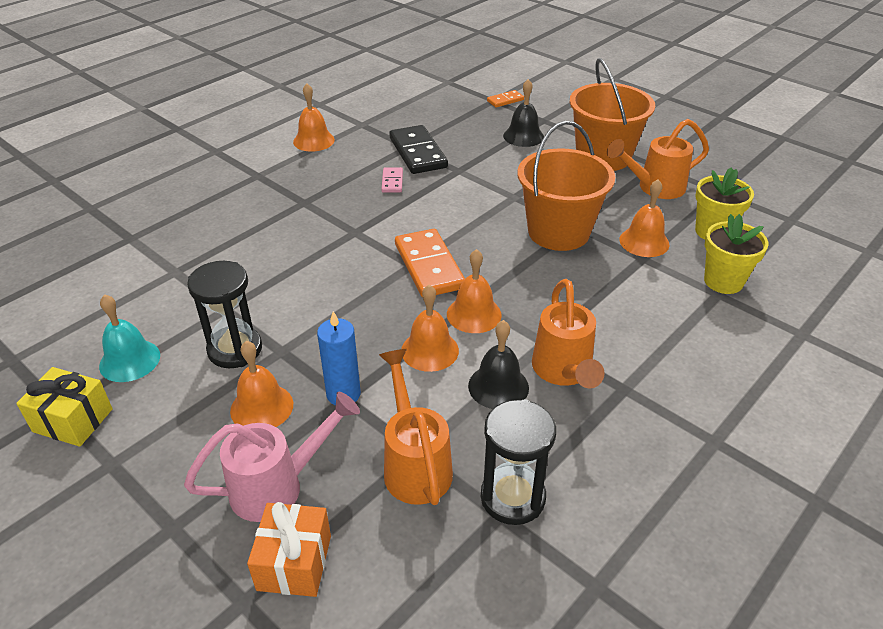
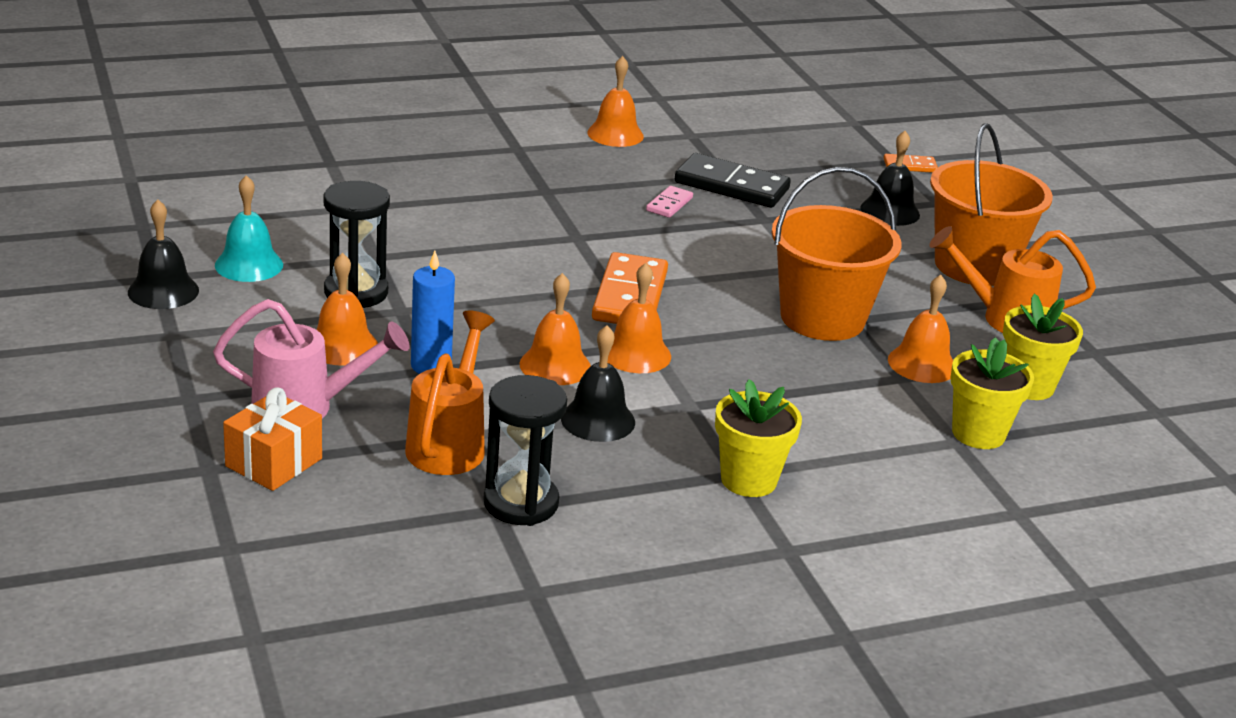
camera: 25 degrees right, 10 degrees down
yellow gift [16,367,113,447] -> black bell [128,200,199,309]
black domino [389,125,448,174] -> black domino turned 75 degrees counterclockwise [675,153,791,208]
orange watering can [532,279,604,388] -> none
none -> yellow flower pot [715,379,802,497]

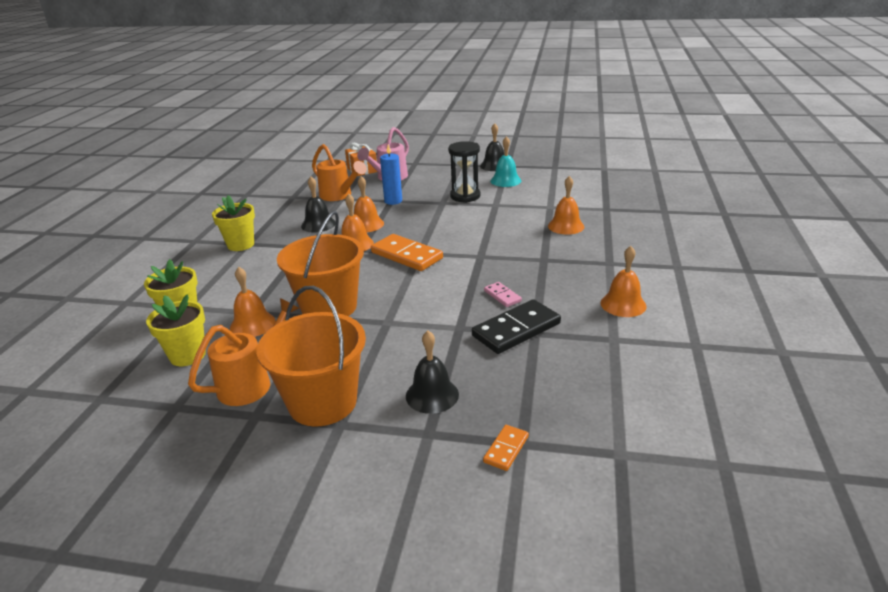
camera: 125 degrees right, 0 degrees up
orange bell [317,253,378,366] -> orange bell moved to [548,176,584,235]
black hourglass [483,375,567,526] -> none

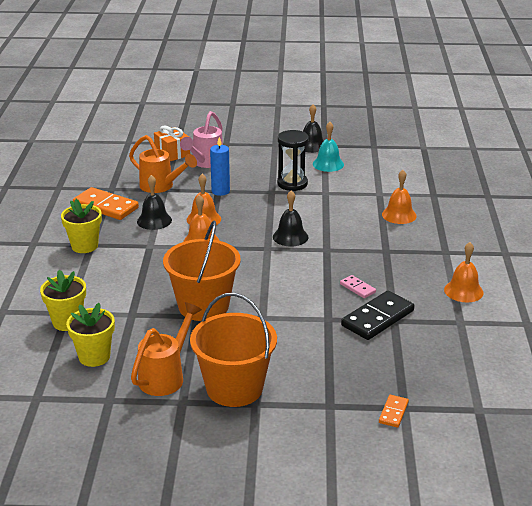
camera: 10 degrees left, 0 degrees up
orange bell [230,267,276,337] -> none
orange domino [371,234,443,271] -> orange domino moved to [73,187,139,220]
black bell [406,331,459,414] -> black bell moved to [273,190,308,246]

